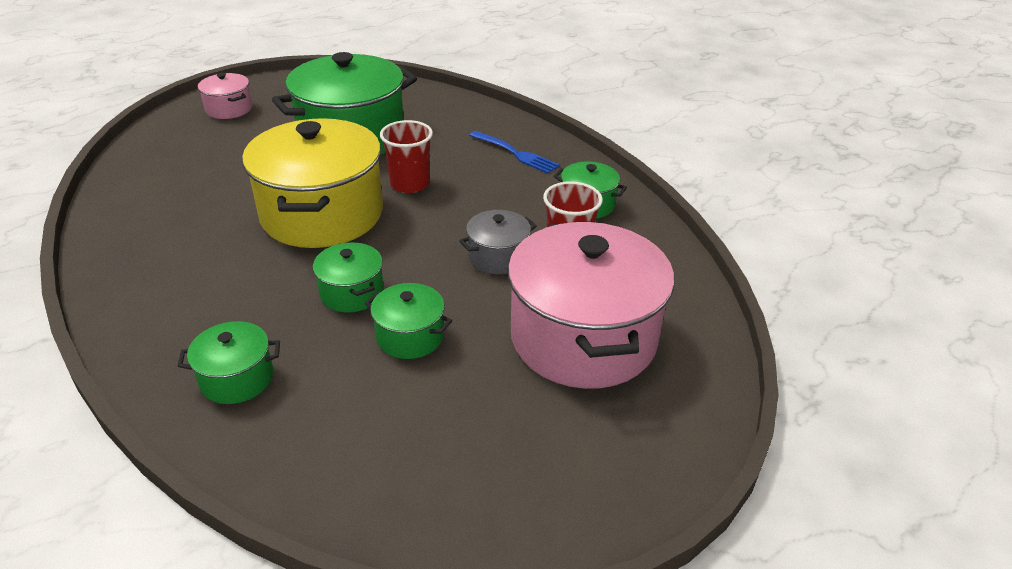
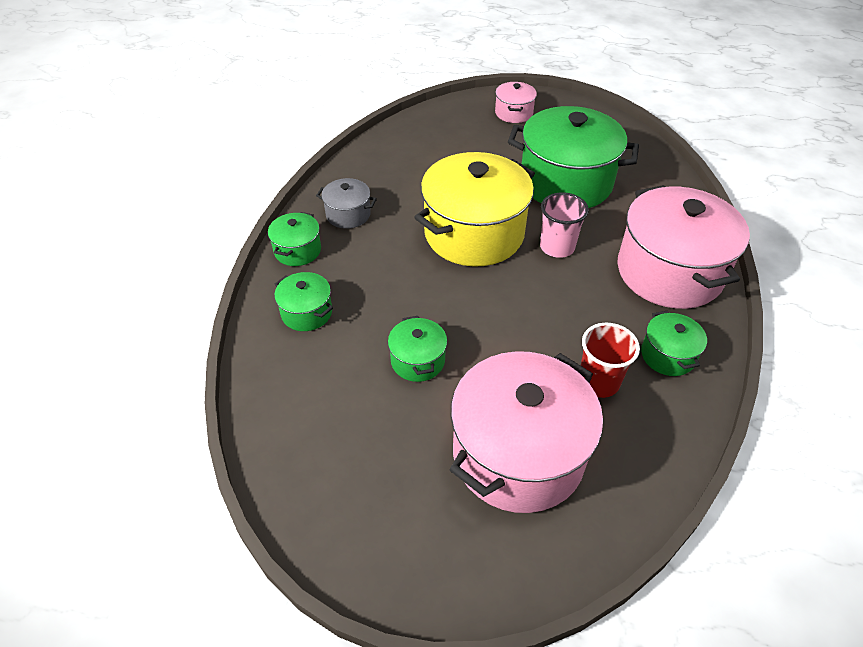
camera: 50 degrees right, 10 degrees up
green pot [313,243,384,313] -> green pot moved to [268,212,321,266]
red cup [380,120,433,193] -> pink cup [540,192,589,258]
grey pot [459,210,536,274] -> grey pot moved to [316,178,377,229]
blue fork [469,131,560,174] -> pink pot [618,185,750,309]

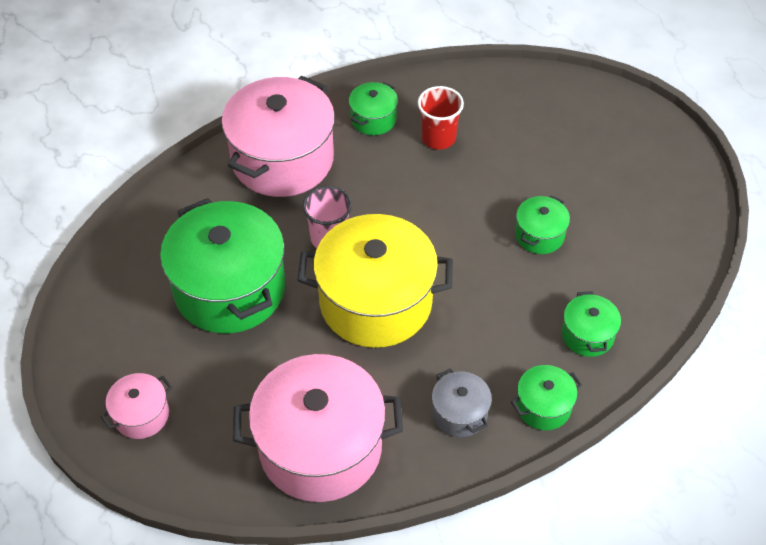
camera: 135 degrees left, 5 degrees up
pink pot [449,351,603,513] -> pink pot moved to [233,354,403,502]

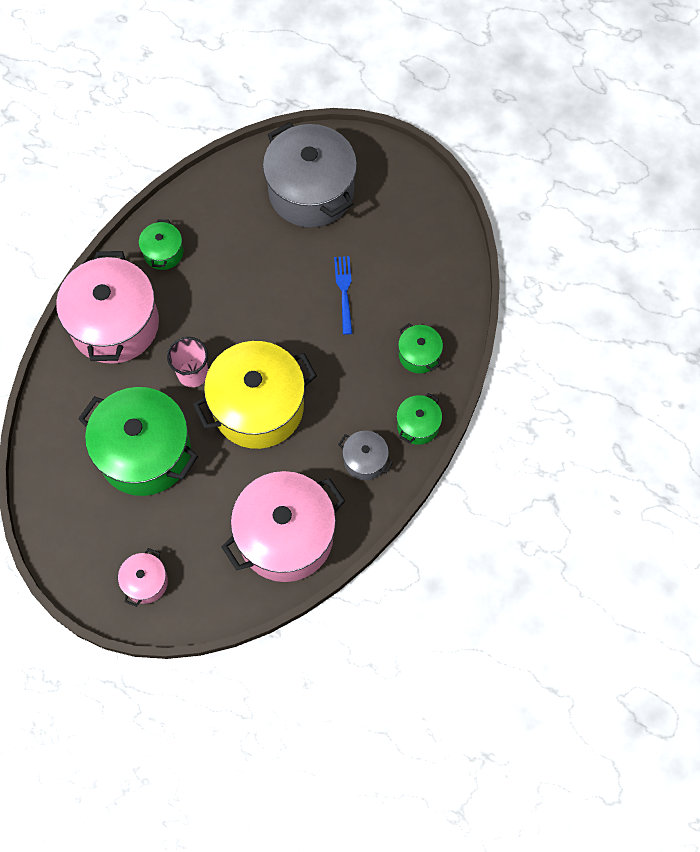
camera: 30 degrees left, 15 degrees up
red cup [418,86,464,150] -> none
green pot [515,195,570,254] -> blue fork [334,256,352,335]
none -> grey pot [263,122,357,228]

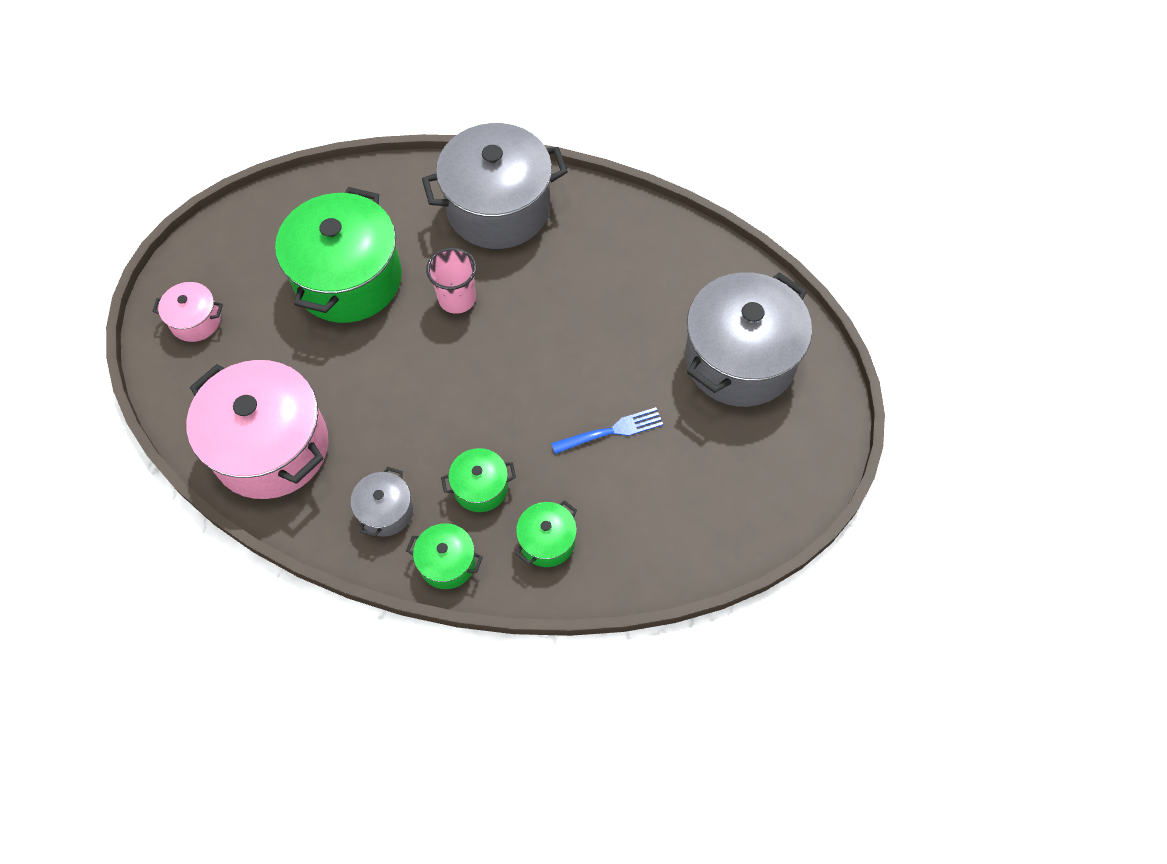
camera: 75 degrees right, 5 degrees down
pink pot [56,251,159,364] -> grey pot [422,123,568,249]
green pot [139,219,183,270] -> green pot moved to [441,448,516,512]
yellow pot [193,341,317,449] -> none

